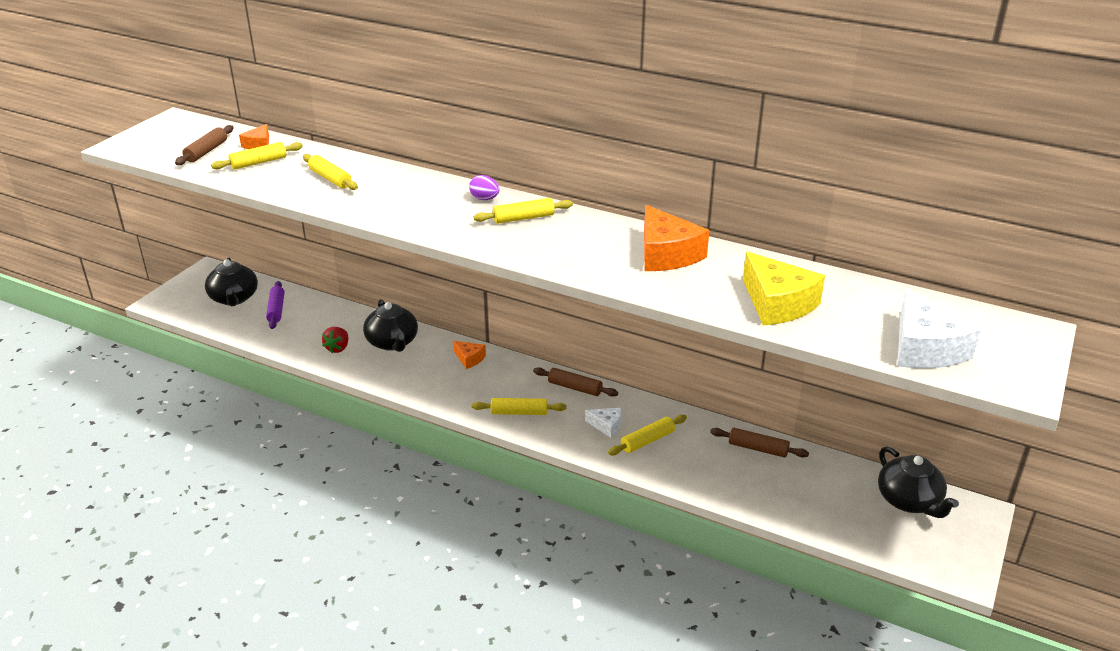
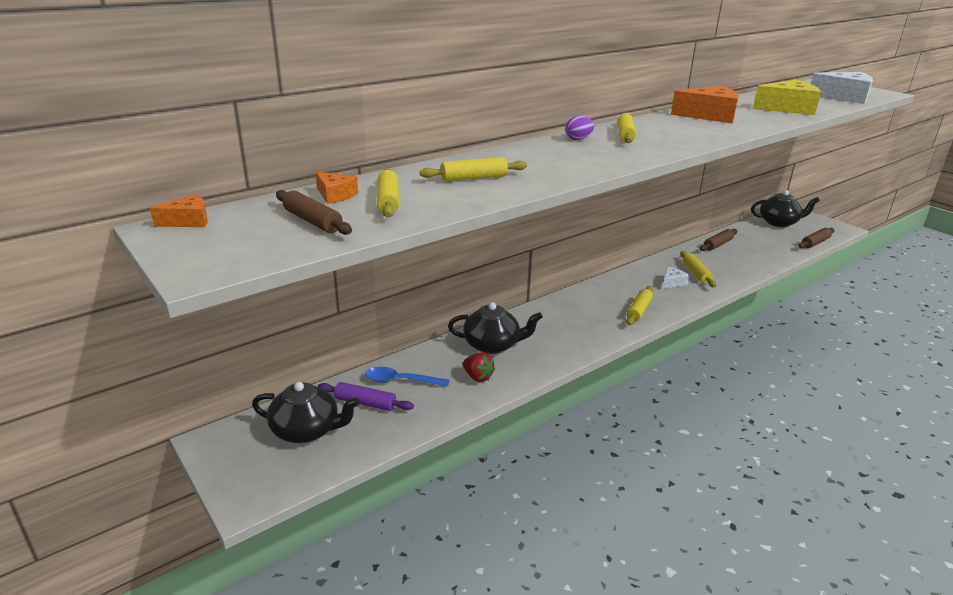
camera: 65 degrees left, 5 degrees down
orange cheese [453,341,486,369] -> orange cheese moved to [150,194,208,227]
brown rolling pin [533,367,618,397] -> brown rolling pin moved to [798,228,835,248]
none -> blue spoon [365,367,449,387]

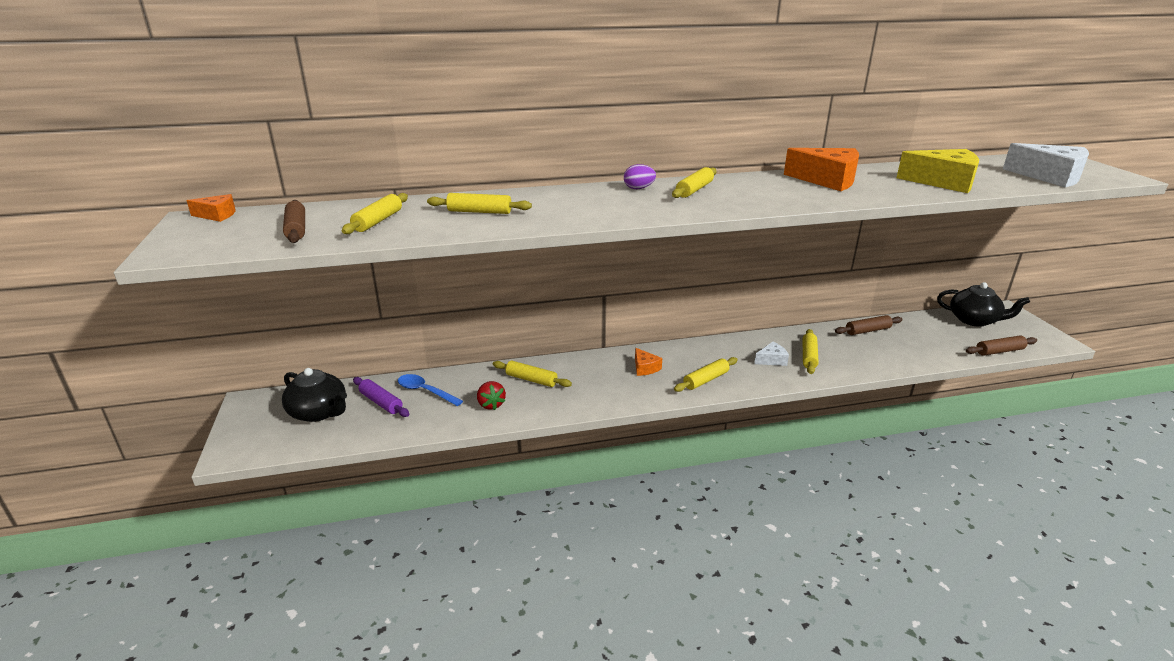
camera: 25 degrees right, 0 degrees up
orange cheese [316,172,358,204] -> orange cheese moved to [635,348,662,376]
black teapot [448,302,543,354] -> yellow rolling pin [493,361,572,387]

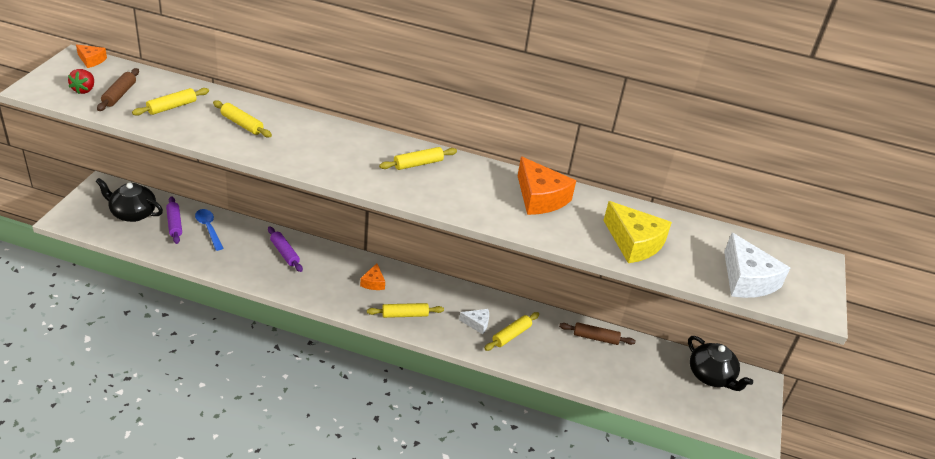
camera: 25 degrees right, 10 degrees up
black teapot [282,368,347,422] -> black teapot turned 135 degrees clockwise [96,178,163,222]
red strawberry [477,381,506,410] -> red strawberry moved to [68,69,94,94]
yellow rolling pin [493,361,572,387] -> purple rolling pin [268,227,303,272]
purple egg [624,164,656,189] -> none
brown rolling pin [966,335,1037,356] -> none

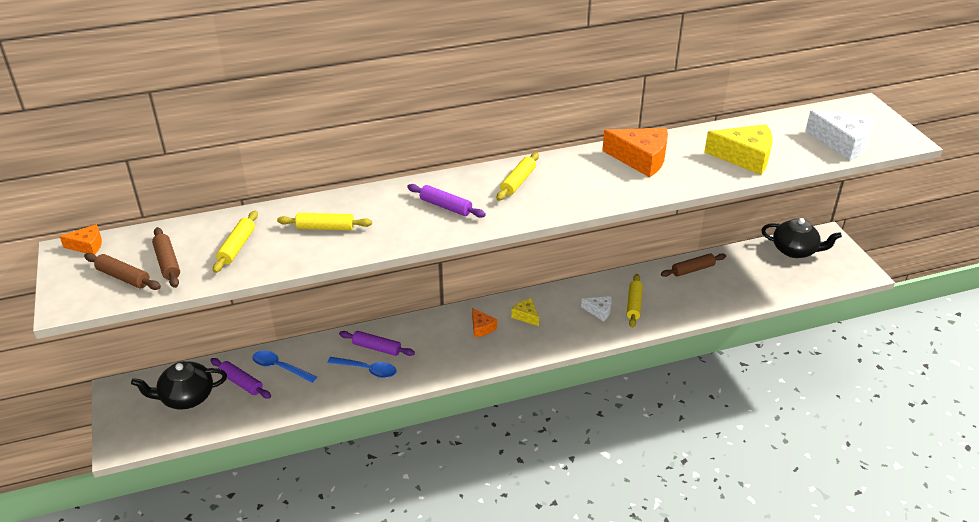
camera: 30 degrees left, 0 degrees up
red strawberry [68,69,94,94] -> brown rolling pin [84,253,161,290]
yellow rolling pin [367,303,444,318] -> none
white cheese [459,309,489,334] -> white cheese turned 45 degrees clockwise [581,296,612,322]
none -> blue spoon [327,357,397,378]
none -> purple rolling pin [407,184,486,218]
none -> yellow cheese [511,298,539,326]

